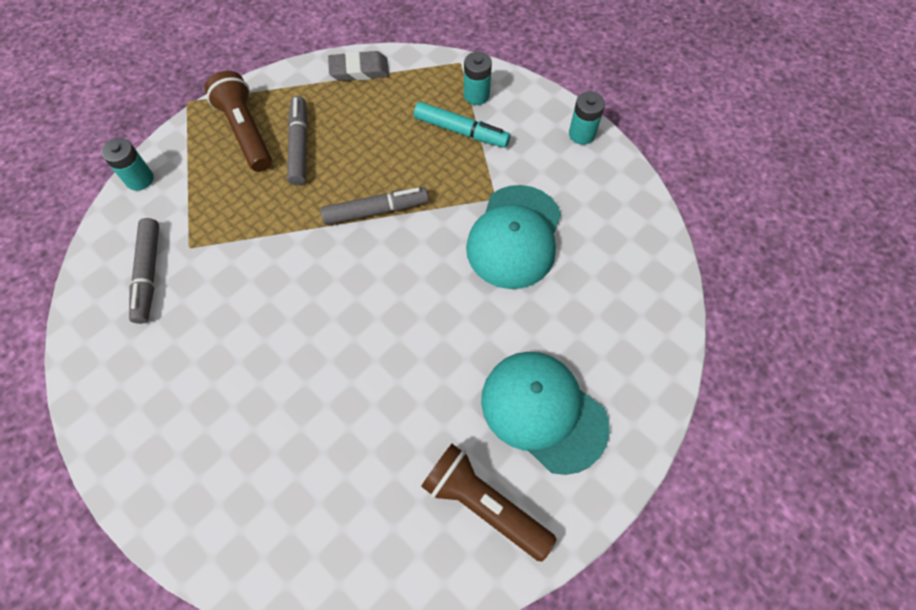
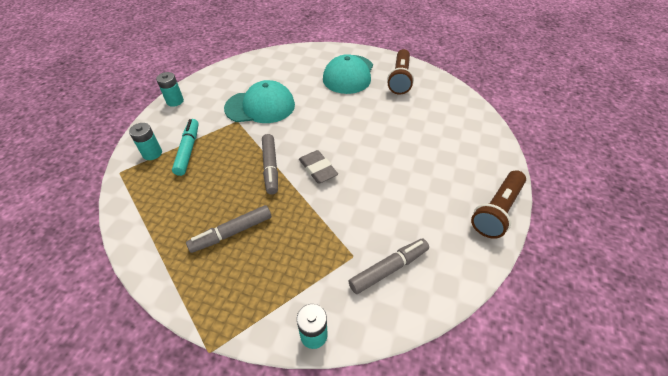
camera: 115 degrees left, 15 degrees down
brown flashlight [205,71,272,172] -> brown flashlight moved to [471,170,526,239]
grey marker [321,187,429,225] -> grey marker turned 150 degrees counterclockwise [262,134,278,195]
grey eraser [328,51,389,81] -> grey eraser moved to [299,150,338,184]

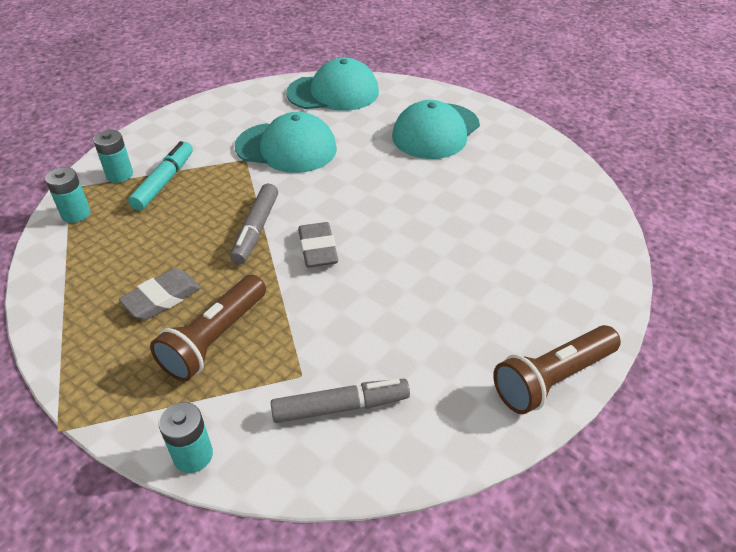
camera: 20 degrees right, 5 degrees down
turquoise battery [156,72,184,107] -> turquoise battery moved to [45,167,90,223]
grey marker [186,205,271,253] -> grey eraser [119,268,201,320]
brown flashlight [387,49,414,95] -> brown flashlight moved to [150,274,266,382]
none -> turquoise cap [286,58,379,111]

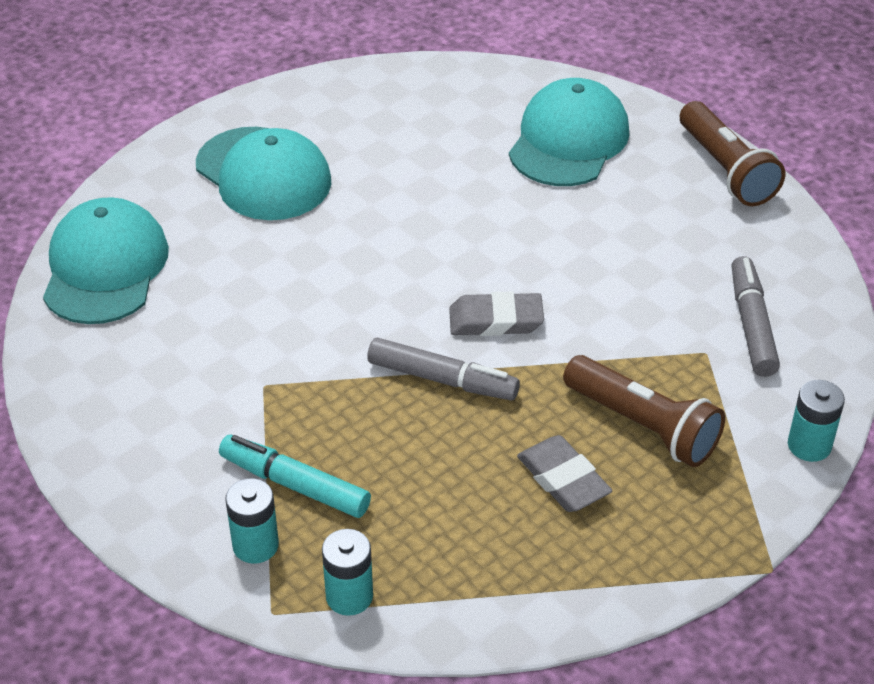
camera: 80 degrees left, 0 degrees up
turquoise cap [235,112,337,173] -> turquoise cap moved to [509,78,629,186]

